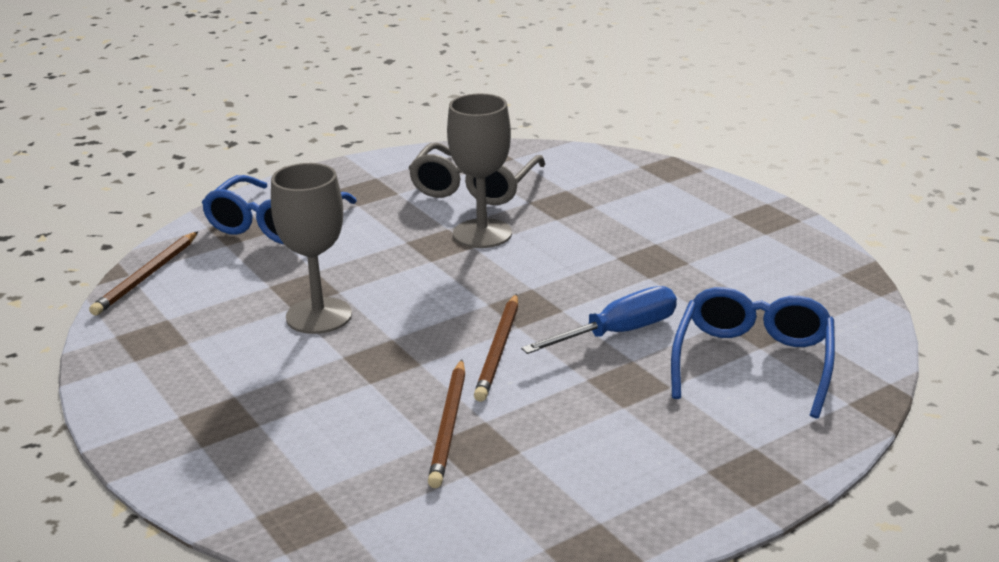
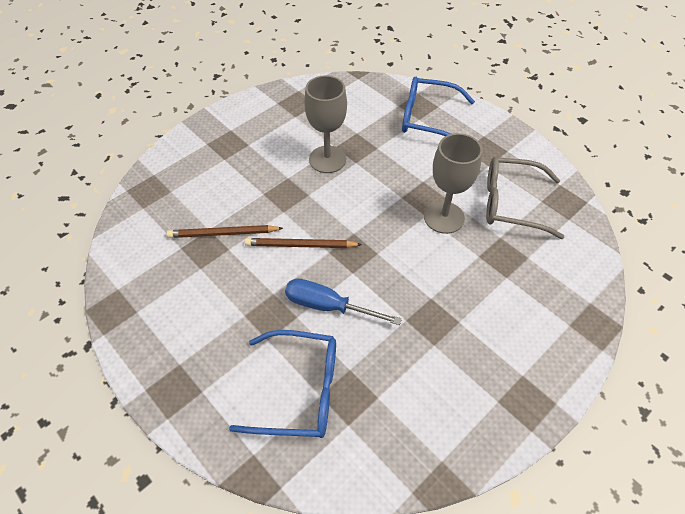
camera: 80 degrees right, 25 degrees up
brown pencil [89,231,198,316] -> none
blue screwdriver [521,286,677,354] -> blue screwdriver turned 150 degrees clockwise [285,278,402,325]

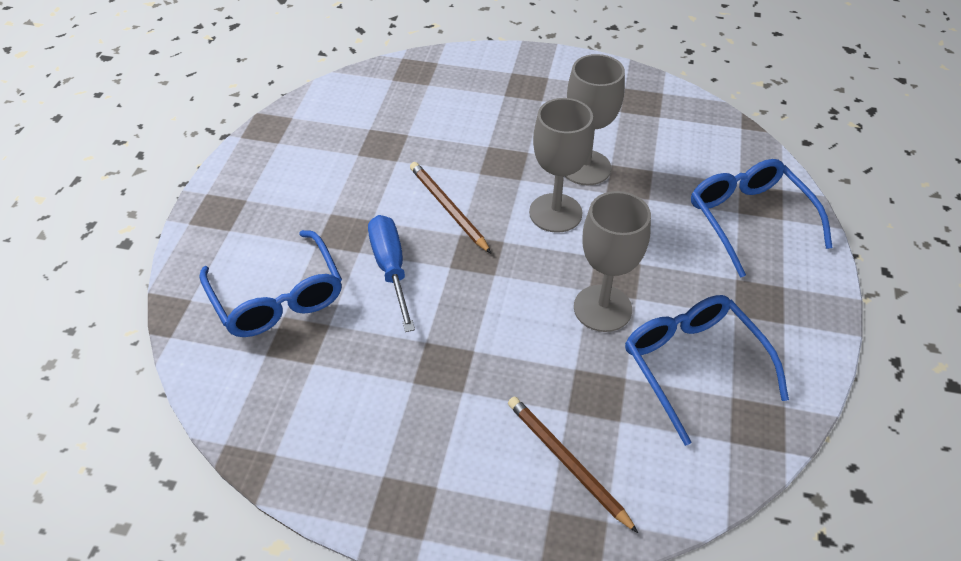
camera: 55 degrees right, 5 degrees down
brown pencil [167,225,283,238] -> brown pencil moved to [508,397,638,533]
grey glasses [486,157,564,239] -> blue glasses [625,295,789,446]
none -> grey goblet [529,98,594,233]

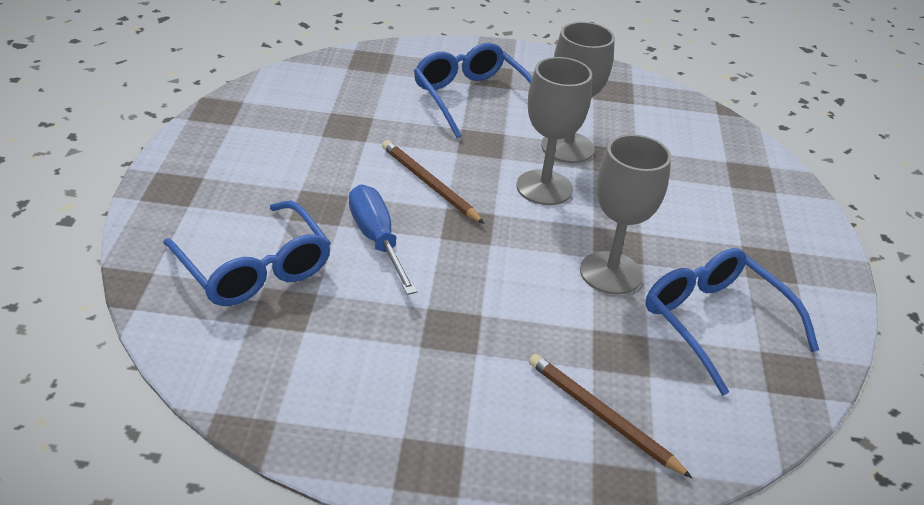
camera: 10 degrees left, 10 degrees down
blue glasses [691,159,833,278] -> blue glasses moved to [414,43,532,138]

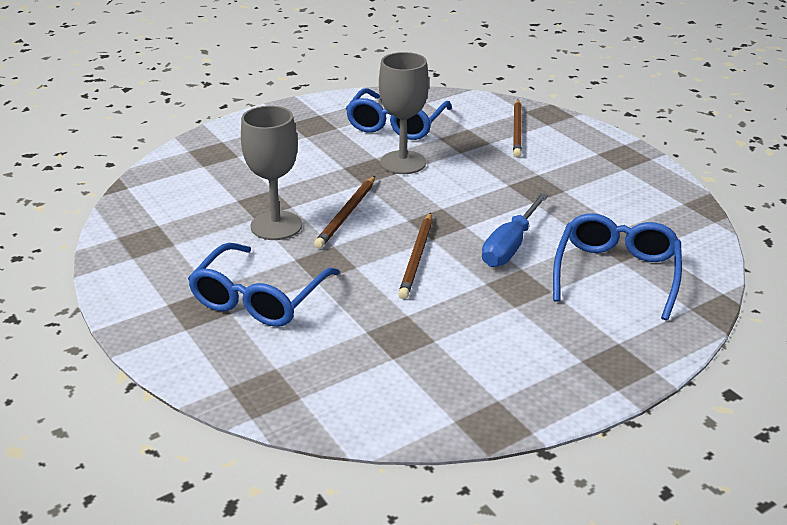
camera: 125 degrees left, 5 degrees down
grey goblet [517,57,592,205] -> brown pencil [314,176,375,248]

